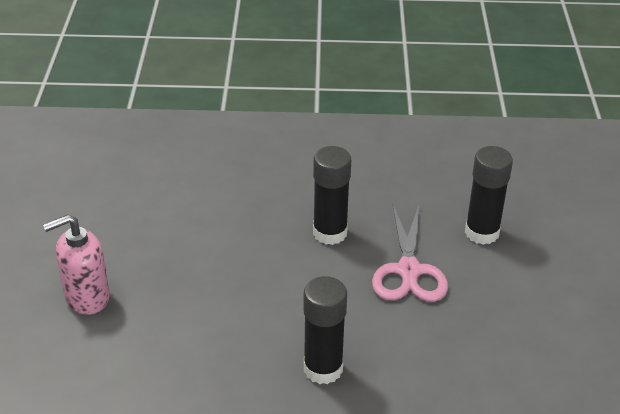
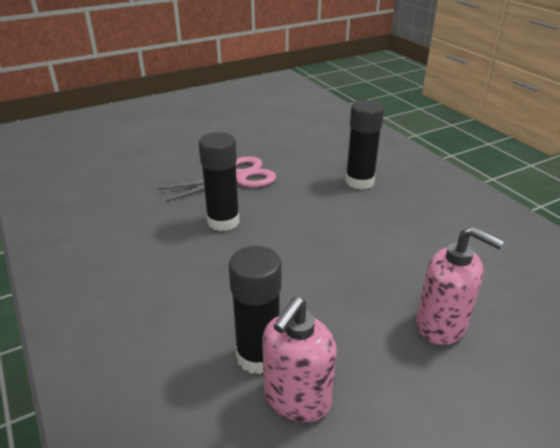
camera: 120 degrees left, 5 degrees down
black glue stick [465,146,513,245] -> black glue stick moved to [229,246,282,374]
none -> pink soap dispenser [262,297,337,423]

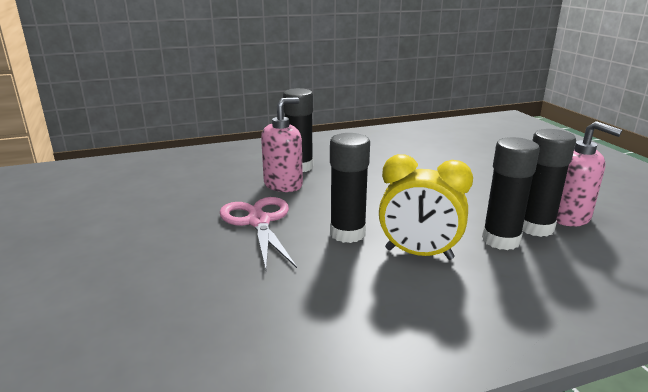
camera: 80 degrees left, 10 degrees down
pink soap dispenser [416,226,504,345] -> pink soap dispenser moved to [261,97,303,192]
none -> yellow clock [379,154,473,260]
none -> black glue stick [482,137,540,250]

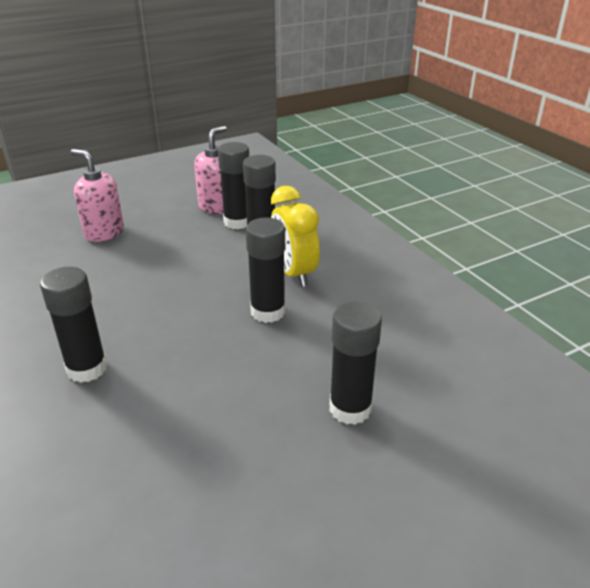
camera: 100 degrees left, 10 degrees up
pink scissors [220,197,297,270] -> none
pink soap dispenser [261,97,303,192] -> pink soap dispenser moved to [71,149,124,242]
yellow clock [379,154,473,260] -> yellow clock turned 150 degrees clockwise [271,186,320,287]
none -> black glue stick [330,302,382,425]

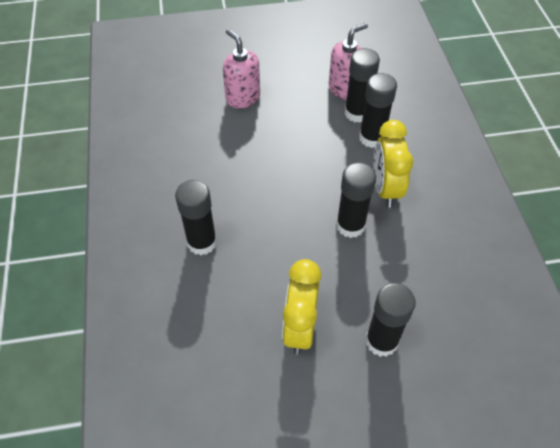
camera: 20 degrees right, 20 degrees up
none -> yellow clock [282,259,321,354]

